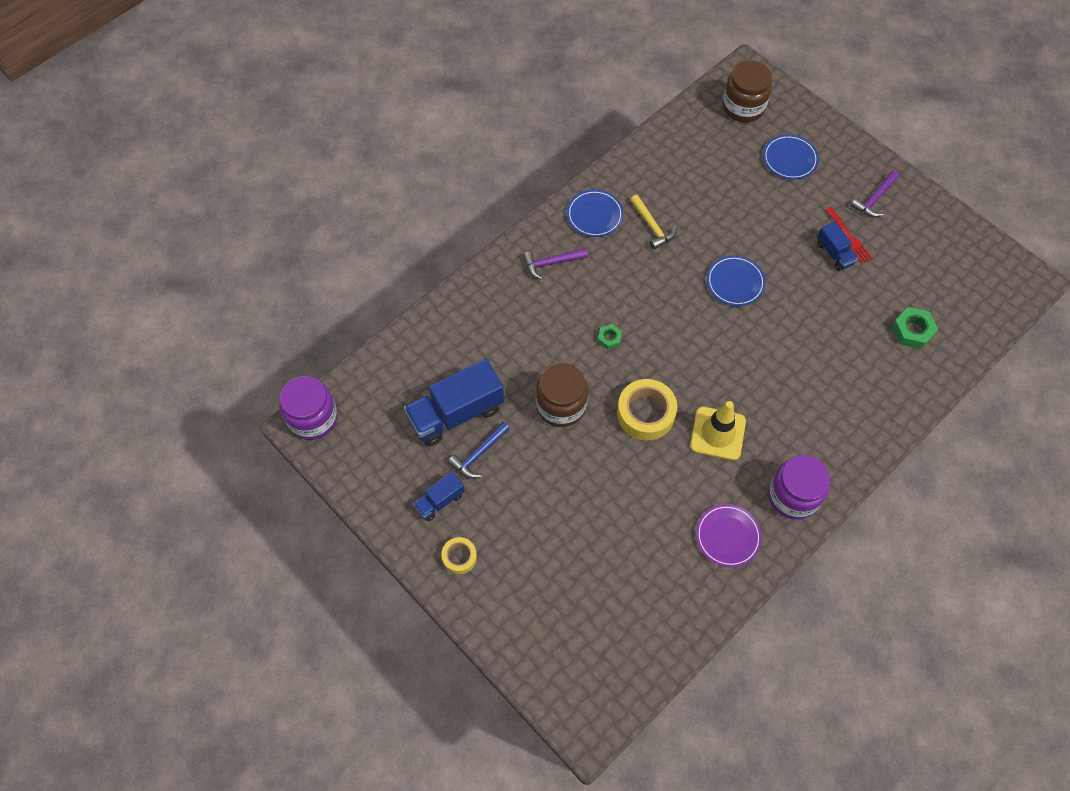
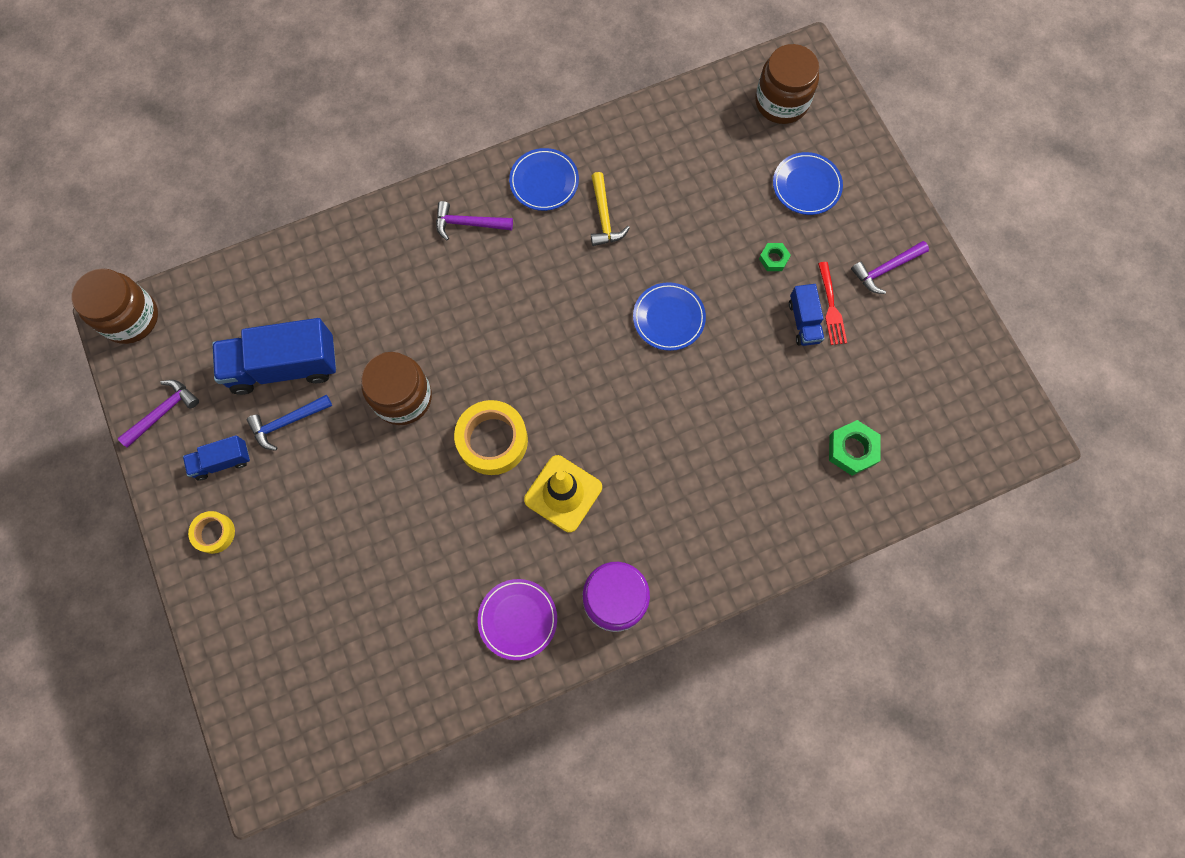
camera: 20 degrees right, 10 degrees up
purple jar [280,376,338,440] -> brown jar [71,268,158,344]
green nut [598,324,622,350] -> green nut moved to [759,243,791,271]
none -> purple hammer [117,380,199,448]

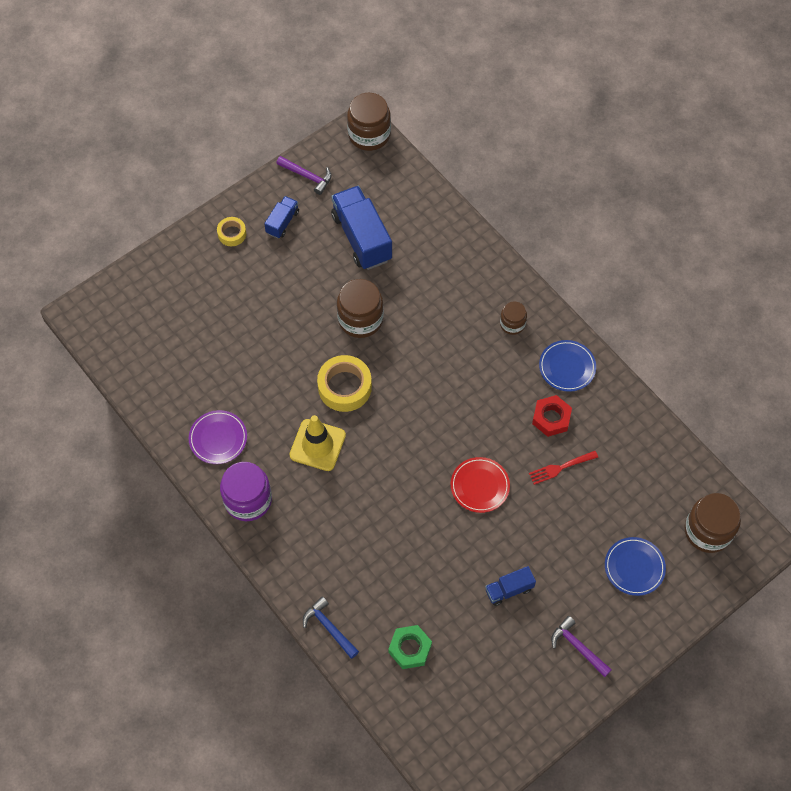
camera: 75 degrees right, 10 degrees down
blue truck [183,435,250,480] -> blue truck turned 60 degrees clockwise [264,196,299,239]
blue hammer [247,395,332,451] -> blue hammer moved to [303,596,359,659]
purple hammer [436,201,513,240] -> brown jar [500,302,527,335]
yellow hammer [591,172,630,246] -> red nut [532,395,572,437]
blue plate [633,282,706,351] -> red plate [451,457,510,513]
green nut [759,243,791,271] -> none
red fork [818,262,847,345] -> red fork moved to [529,451,598,485]

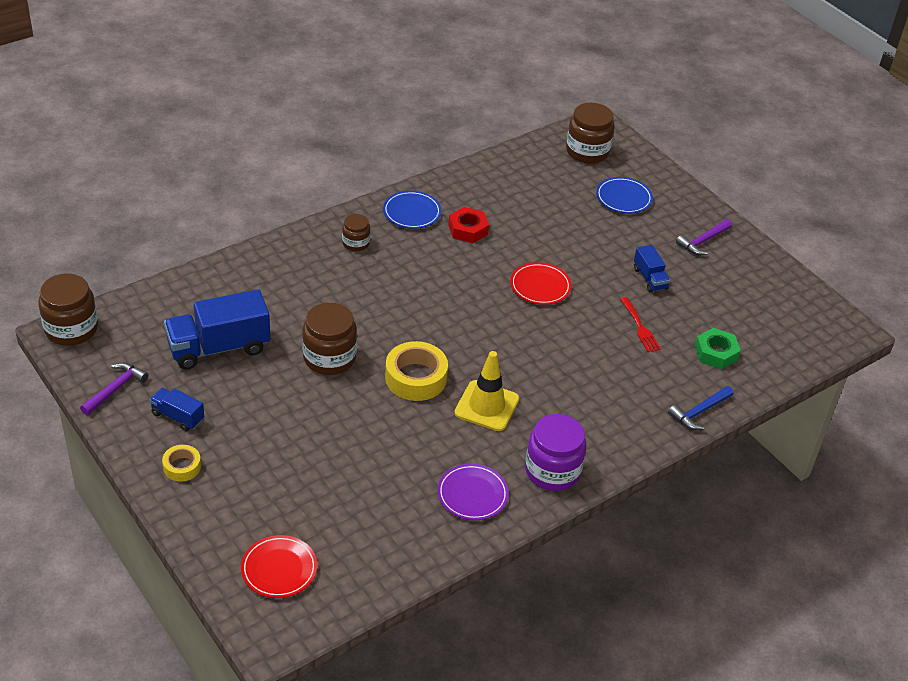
camera: 90 degrees left, 20 degrees down
red fork [529,451,598,485] -> red fork moved to [620,297,661,352]
none -> red plate [241,535,317,598]

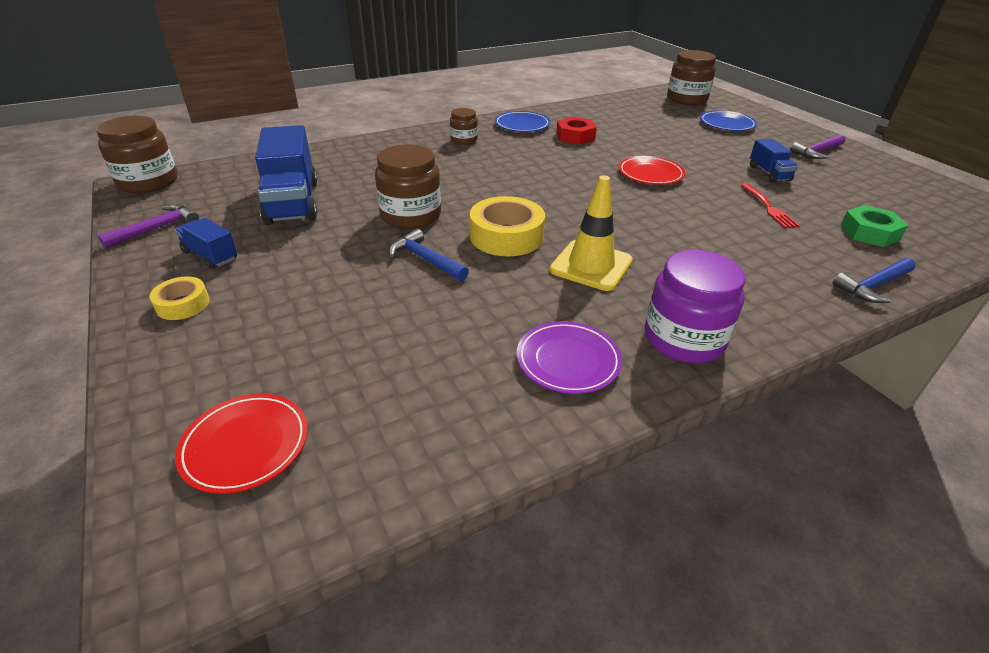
camera: 10 degrees right, 5 degrees down
blue truck [164,289,270,370] -> blue truck turned 90 degrees counterclockwise [255,125,318,225]
none -> blue hammer [389,229,469,281]

